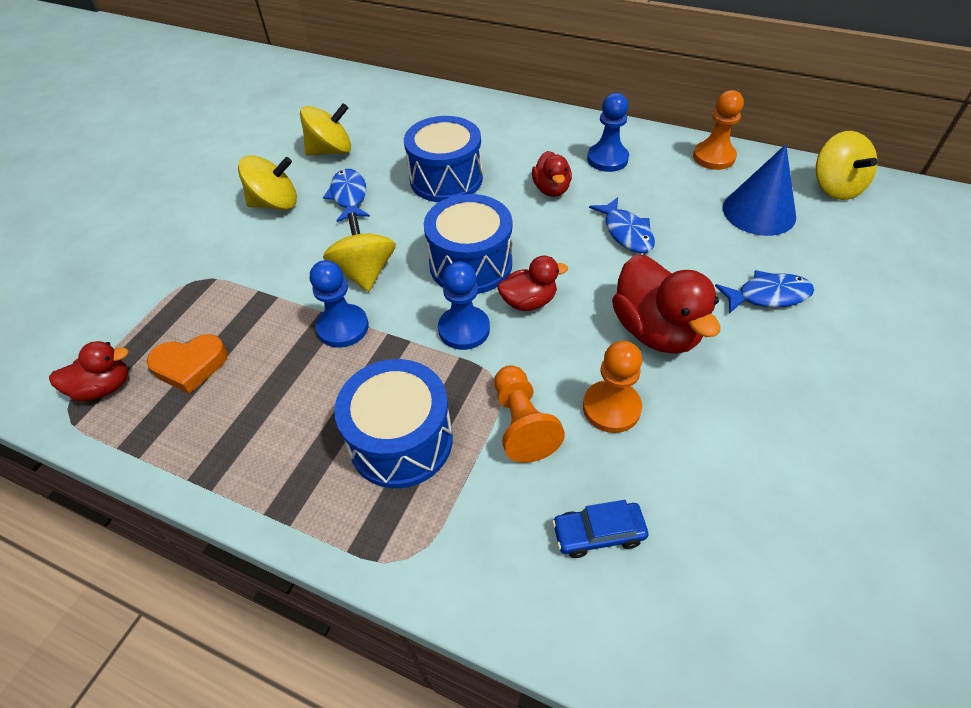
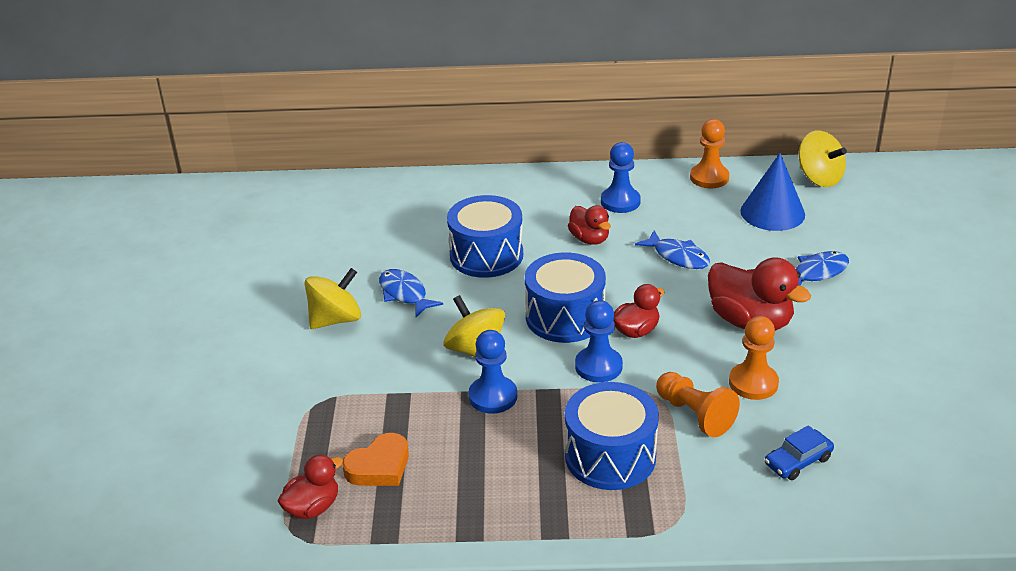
camera: 25 degrees left, 15 degrees down
yellow spinning top [300,103,351,156] -> none

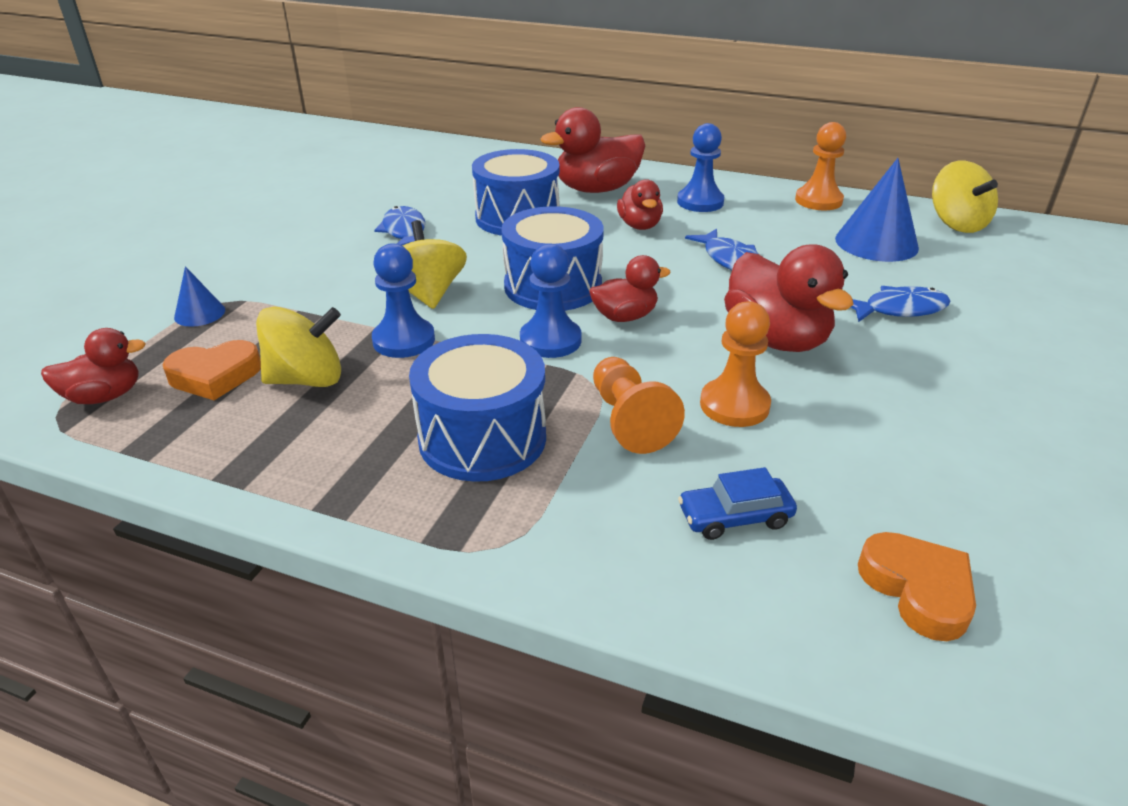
camera: 20 degrees right, 0 degrees up
yellow spinning top [305,268,361,329] -> yellow spinning top moved to [256,306,341,387]
none -> blue cone [174,266,225,327]
none -> red duck [541,107,645,193]
none -> orange heart [858,532,976,641]

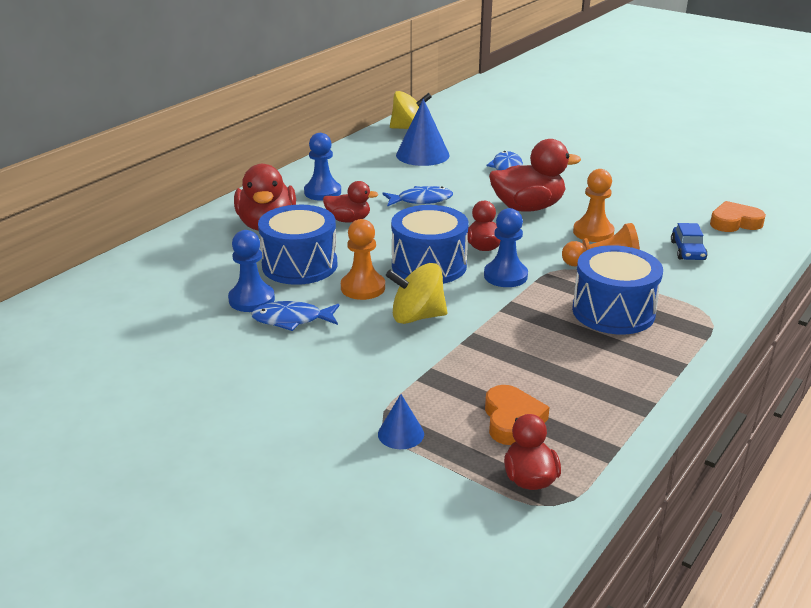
camera: 75 degrees left, 5 degrees down
yellow spinning top [256,306,341,387] -> none
blue pawn [372,243,435,358] -> blue pawn moved to [228,230,275,312]
orange pawn [795,122,846,210] -> orange pawn moved to [341,219,385,300]

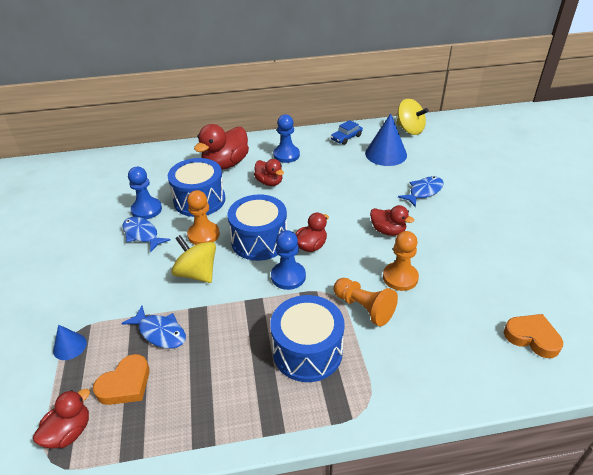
camera: 45 degrees right, 10 degrees up
blue fish [383,186,453,207] -> blue fish moved to [121,306,186,349]
red duck [489,139,581,212] -> red duck [370,205,414,236], size x0.59
blue car [671,223,707,260] -> blue car moved to [331,120,363,145]

